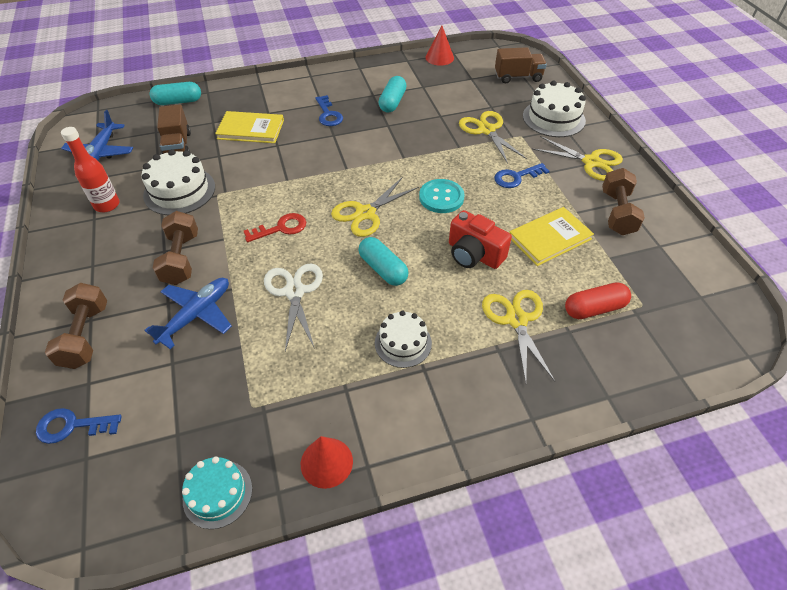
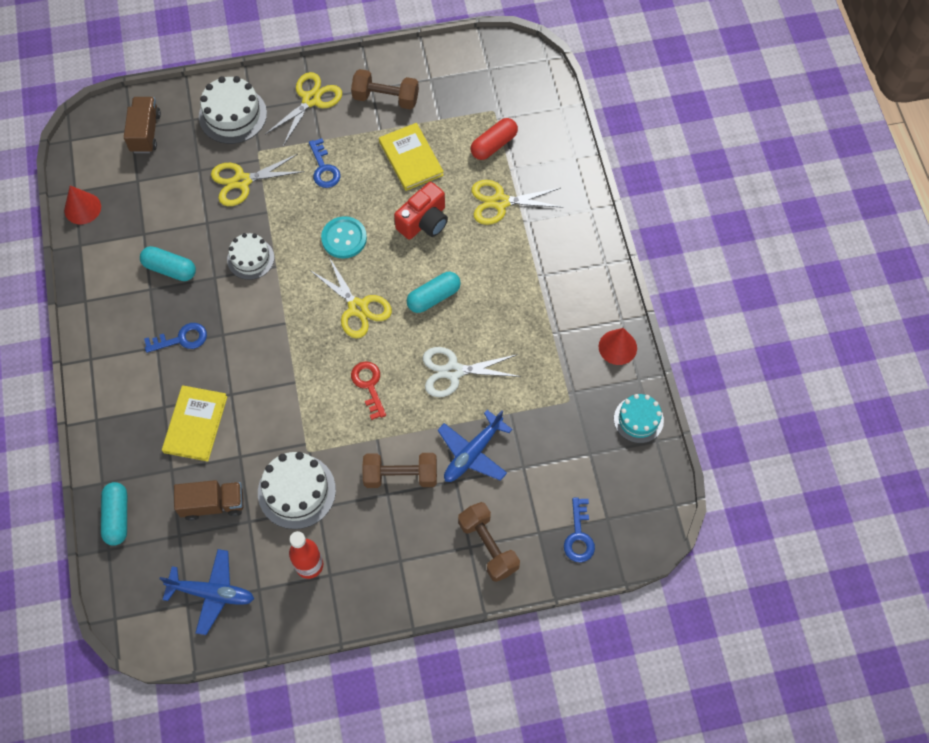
camera: 85 degrees left, 15 degrees up
brown dumbbell [45,283,107,369] -> brown dumbbell turned 60 degrees clockwise [458,502,520,582]
blue plane [144,278,232,349] -> blue plane turned 90 degrees counterclockwise [438,410,512,482]
white cake [375,311,432,368] -> white cake moved to [227,233,274,280]
red capsule [565,282,631,319] -> red capsule turned 60 degrees clockwise [471,118,518,160]

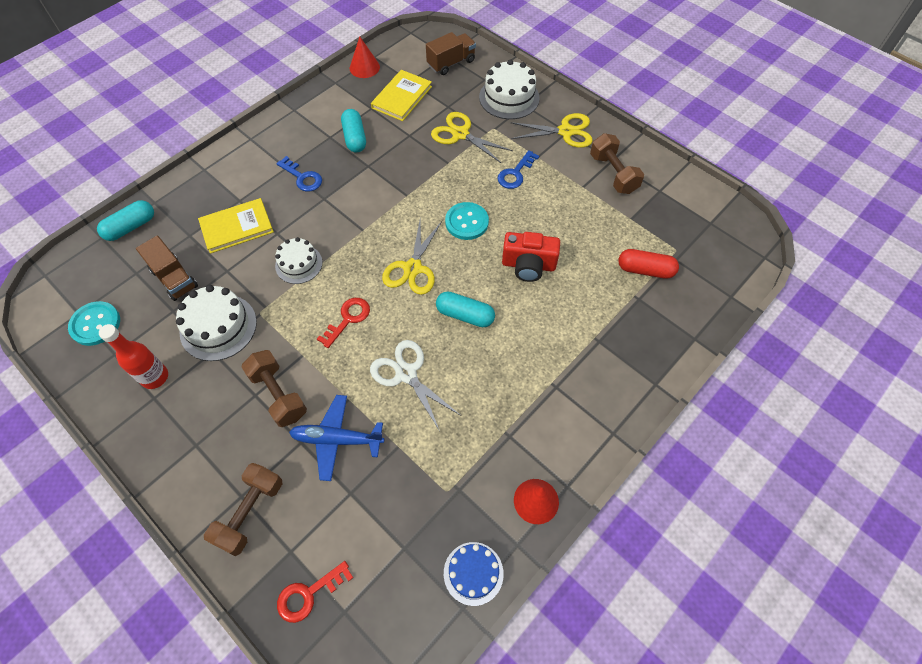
camera: 55 degrees right, 5 degrees down
blue plane [160,549,254,635] -> turquoise button [68,301,120,346]
white cake [227,233,274,280] -> white cake moved to [275,237,322,284]
yellow book [379,123,444,191] -> yellow book moved to [371,70,432,121]
yellow scissors [471,180,564,225] -> none
blue key [564,497,595,563] -> red key [277,561,353,623]
turquoise cake [614,394,664,443] -> blue cake [444,542,504,606]

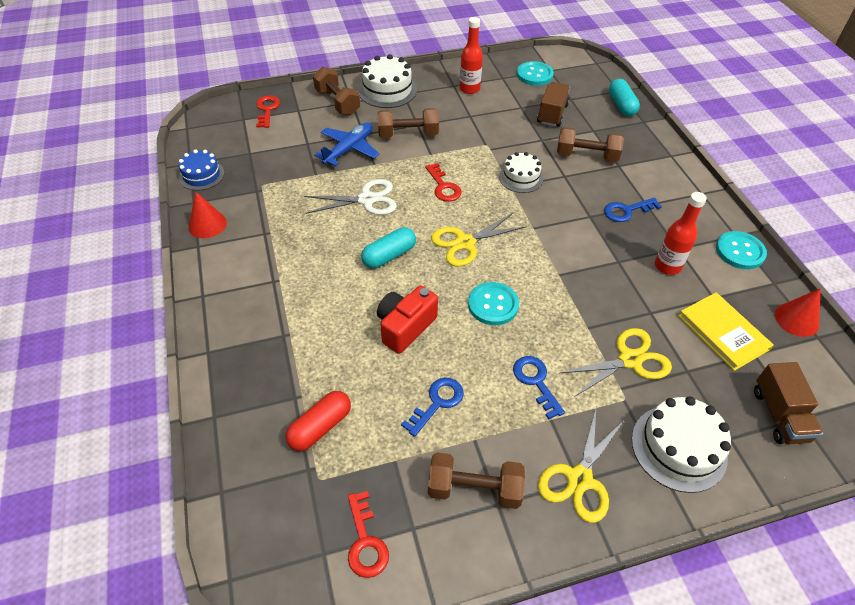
camera: 120 degrees right, 10 degrees down
brown truck [136,236,198,301] -> brown truck turned 120 degrees clockwise [537,82,570,127]
white cake [176,285,257,361] -> white cake moved to [358,54,417,108]
yellow book [198,198,274,254] -> brown dumbbell [557,127,624,162]
turquoise capsule [341,109,366,153] -> red bottle [655,192,707,275]
yellow scissors [382,220,442,295] -> yellow scissors turned 75 degrees counterclockwise [431,213,527,267]
none -> red key [348,491,389,578]
none -> blue key [401,378,464,437]
none -> turquoise button [716,231,767,269]

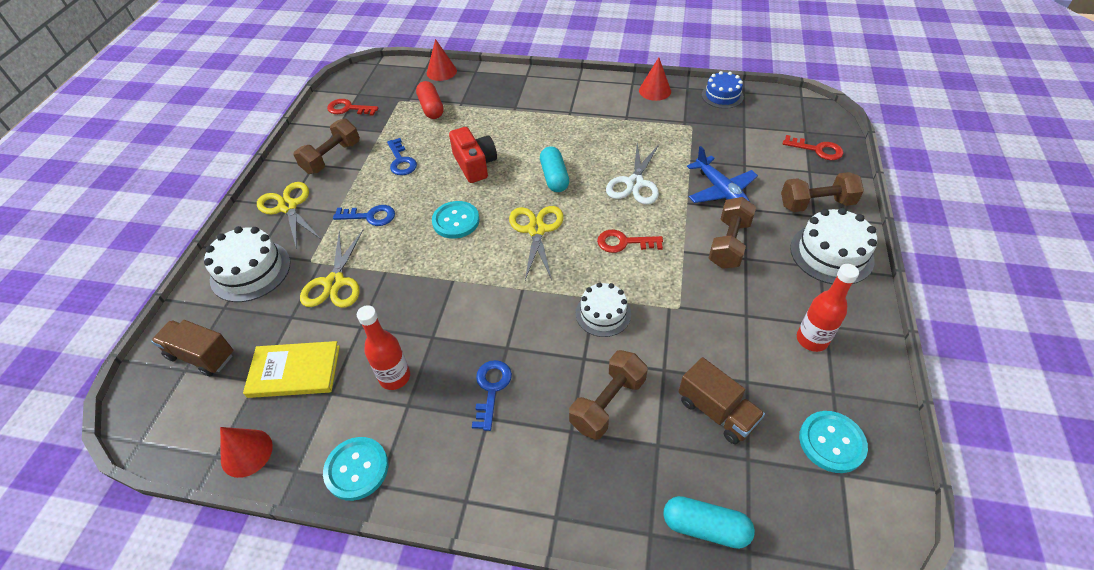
camera: 120 degrees right, 0 degrees up
none -> red cone [427,39,457,81]

